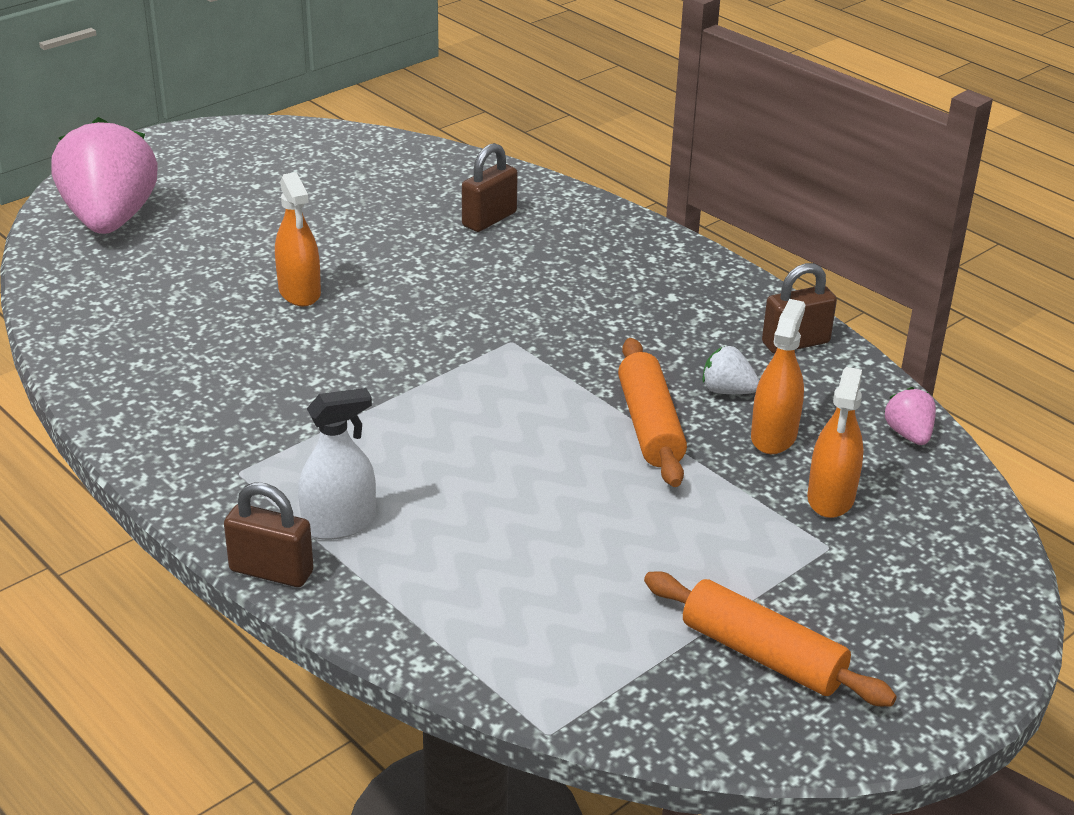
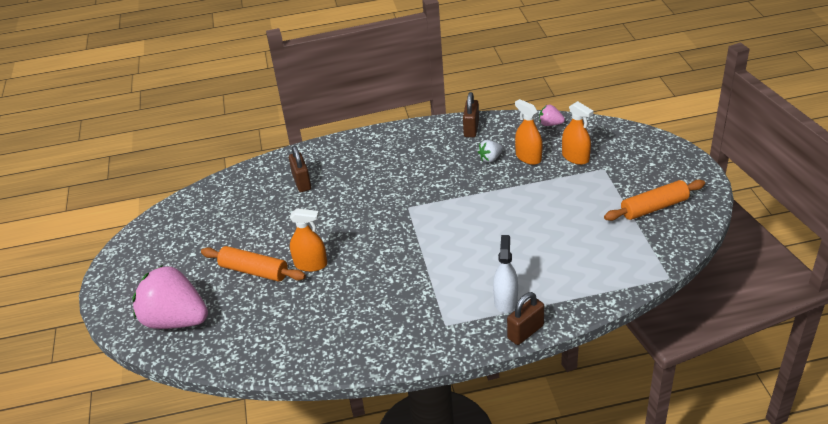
camera: 55 degrees left, 5 degrees up
orange rolling pin [618,338,687,487] -> orange rolling pin moved to [201,246,306,282]

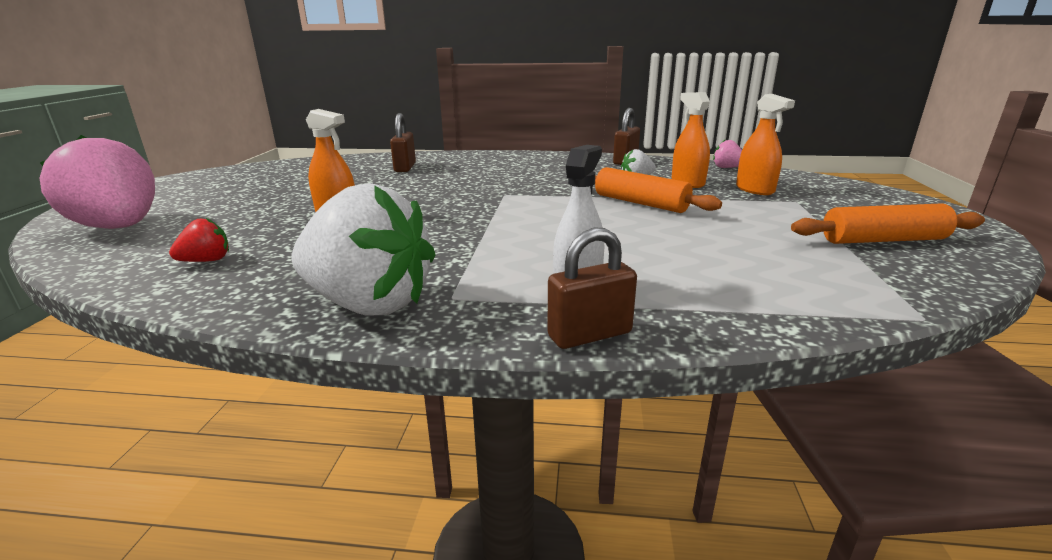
camera: 15 degrees right, 15 degrees down
orange rolling pin [201,246,306,282] -> orange rolling pin moved to [595,167,722,213]
none -> red strawberry [169,218,229,262]
none -> white strawberry [292,183,435,316]

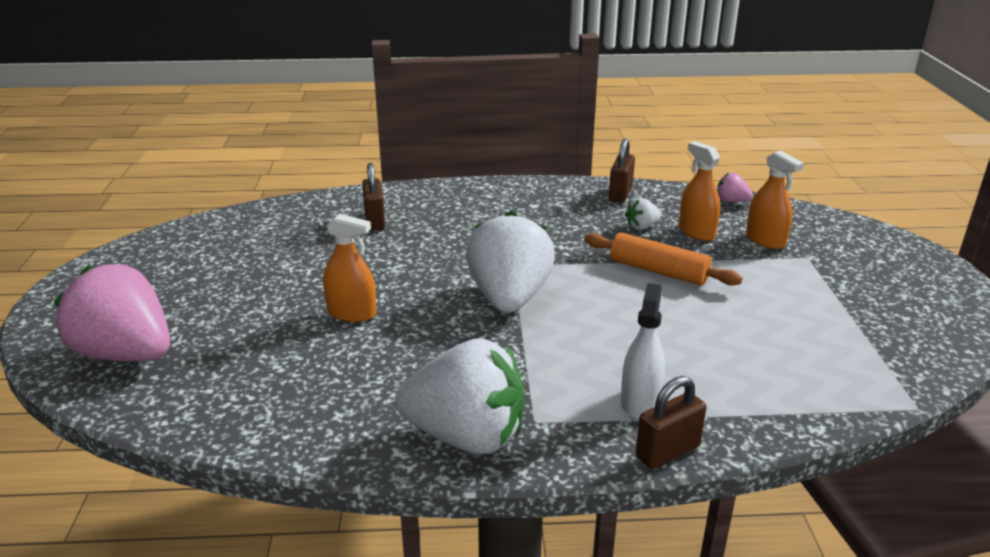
camera: 10 degrees left, 5 degrees up
red strawberry [169,218,229,262] -> none
orange rolling pin [791,203,985,244] -> none
none -> white strawberry [466,211,555,313]

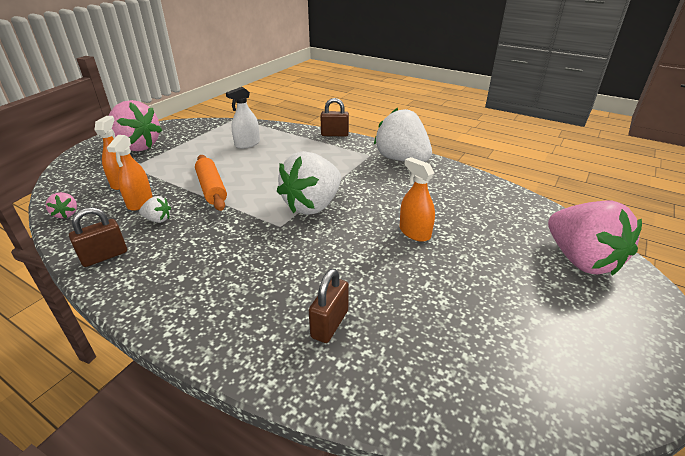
camera: 145 degrees left, 5 degrees up
white spray bottle [621,283,665,419] -> white spray bottle moved to [226,87,260,149]
none -> pink strawberry [109,100,162,151]

